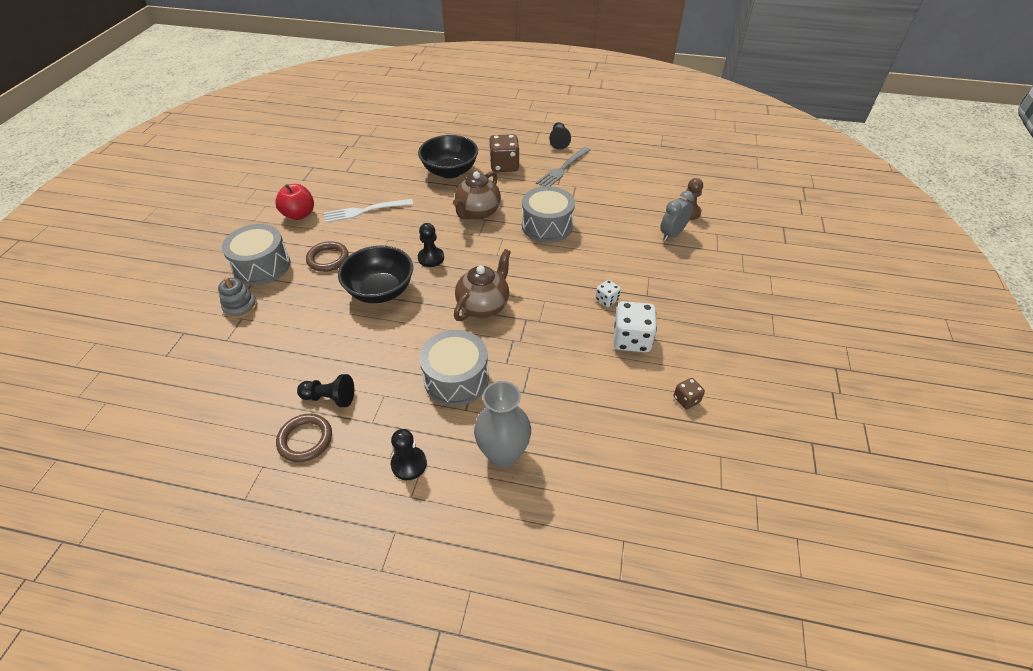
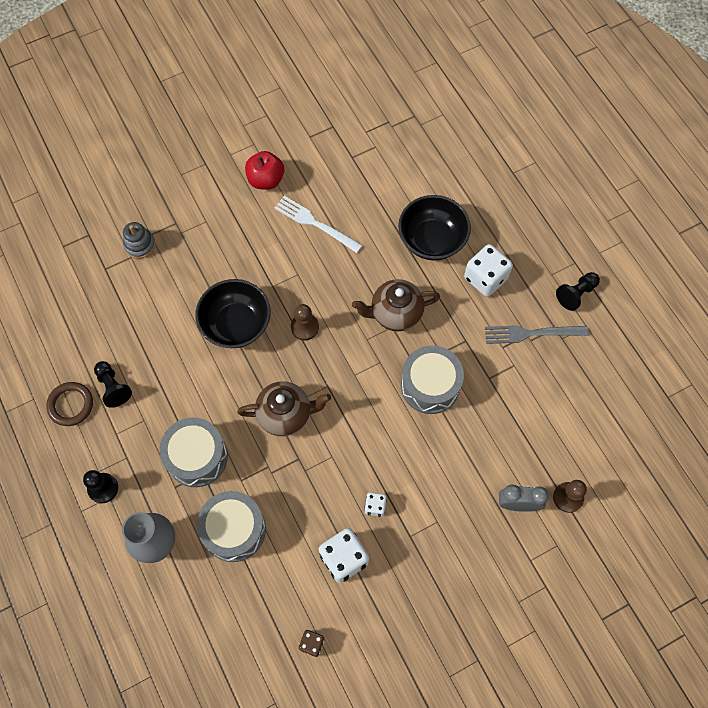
camera: 50 degrees right, 20 degrees up
grey drum [222,224,290,285] -> grey drum moved to [197,491,266,562]
brown ring [306,241,349,272] -> none
black pawn [418,223,444,267] -> brown pawn [291,304,319,341]
brown dice [489,134,519,172] -> white dice [464,244,513,297]

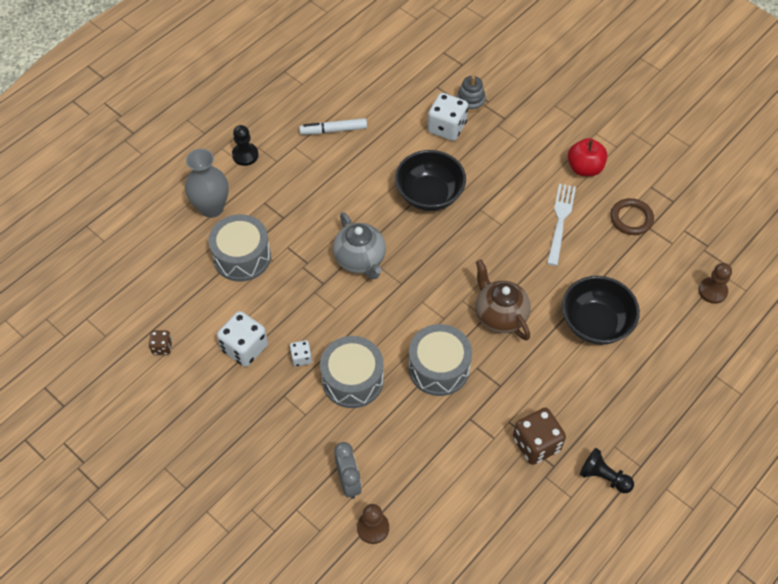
camera: 70 degrees right, 10 degrees down
brown ring [46,382,93,426] -> brown ring moved to [610,198,654,235]
black pawn [94,361,132,408] -> white marker [299,118,367,135]
grey drum [159,418,228,487] -> grey drum moved to [320,336,384,408]
brown teapot [237,381,331,436] -> grey teapot [333,212,386,279]
brown pawn [291,304,319,341] -> brown pawn moved to [698,263,732,304]
white dice [464,244,513,297] -> white dice moved to [427,93,468,141]
grey fork [485,325,589,344] -> brown dice [513,408,566,465]

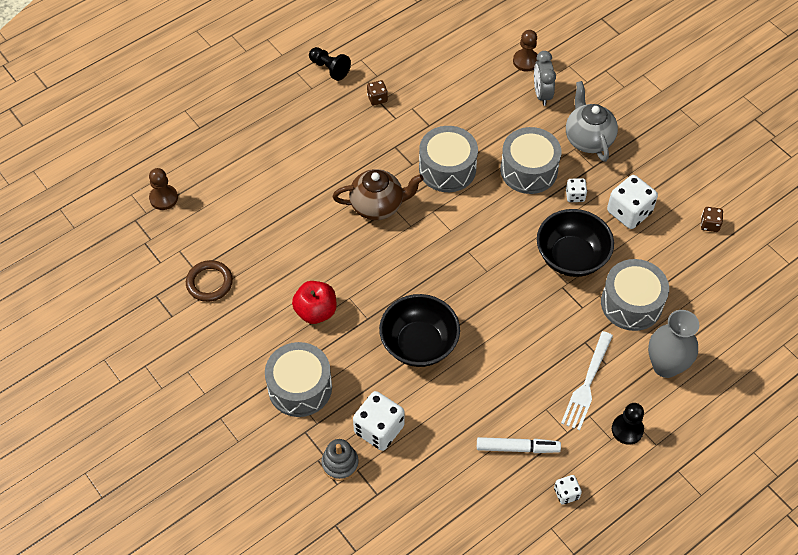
camera: 170 degrees left, 0 degrees up
grey teapot [333,212,386,279] -> grey teapot moved to [566,81,618,162]
brown teapot [476,260,531,341] -> brown teapot turned 75 degrees counterclockwise [333,169,424,220]
brown dice [513,408,566,465] -> brown dice [367,80,388,105], size x0.52
white fork [547,184,576,266] -> white fork moved to [561,331,613,431]
black bowl [562,276,640,345] -> black bowl moved to [537,209,614,277]
red apple [568,138,608,176] -> red apple moved to [292,281,336,324]
none -> grey drum [265,342,332,417]
none -> white dice [554,475,582,505]

